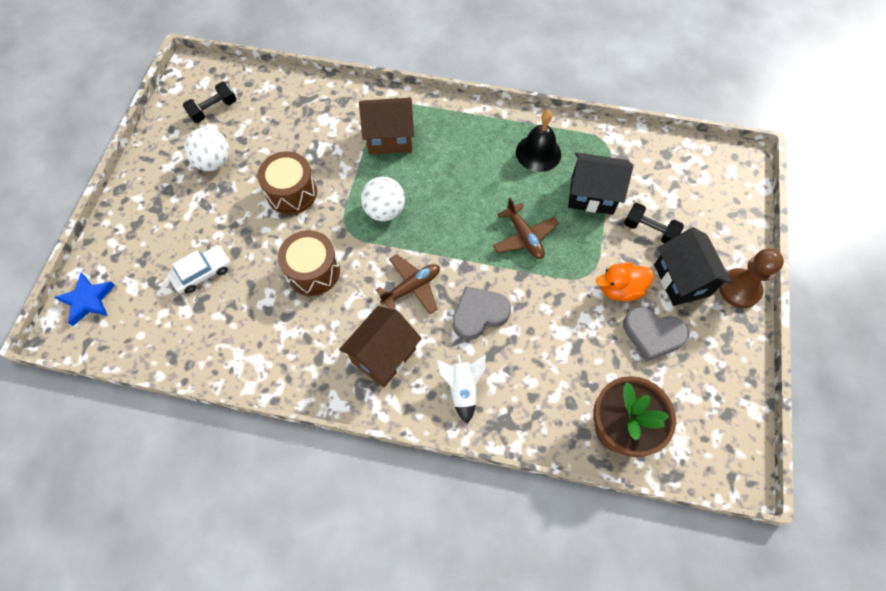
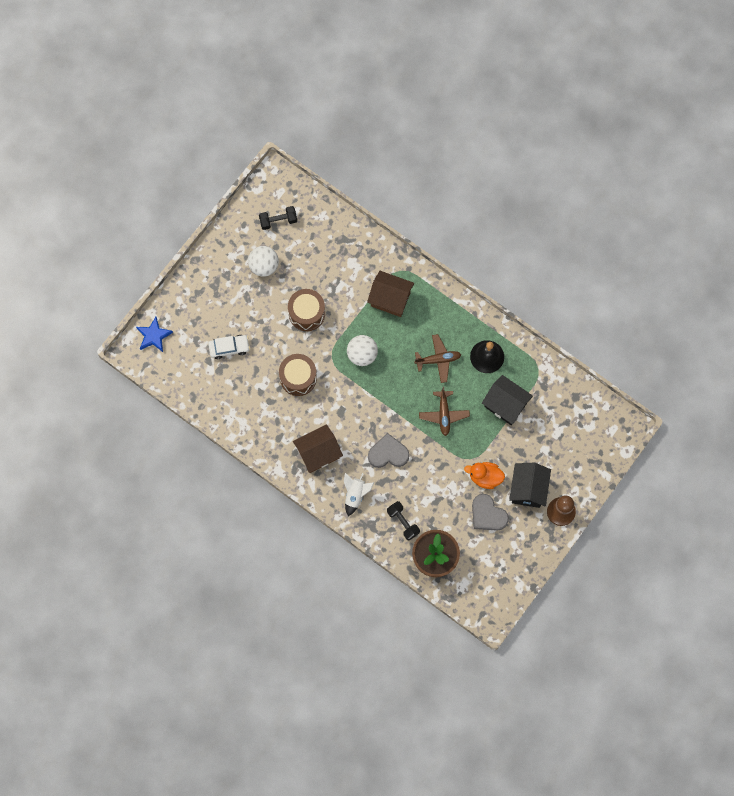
camera: 25 degrees right, 10 degrees up
brown plane [375,254,440,314] -> brown plane moved to [414,334,461,383]
black dumbbell [624,203,684,243] -> black dumbbell moved to [387,501,420,541]

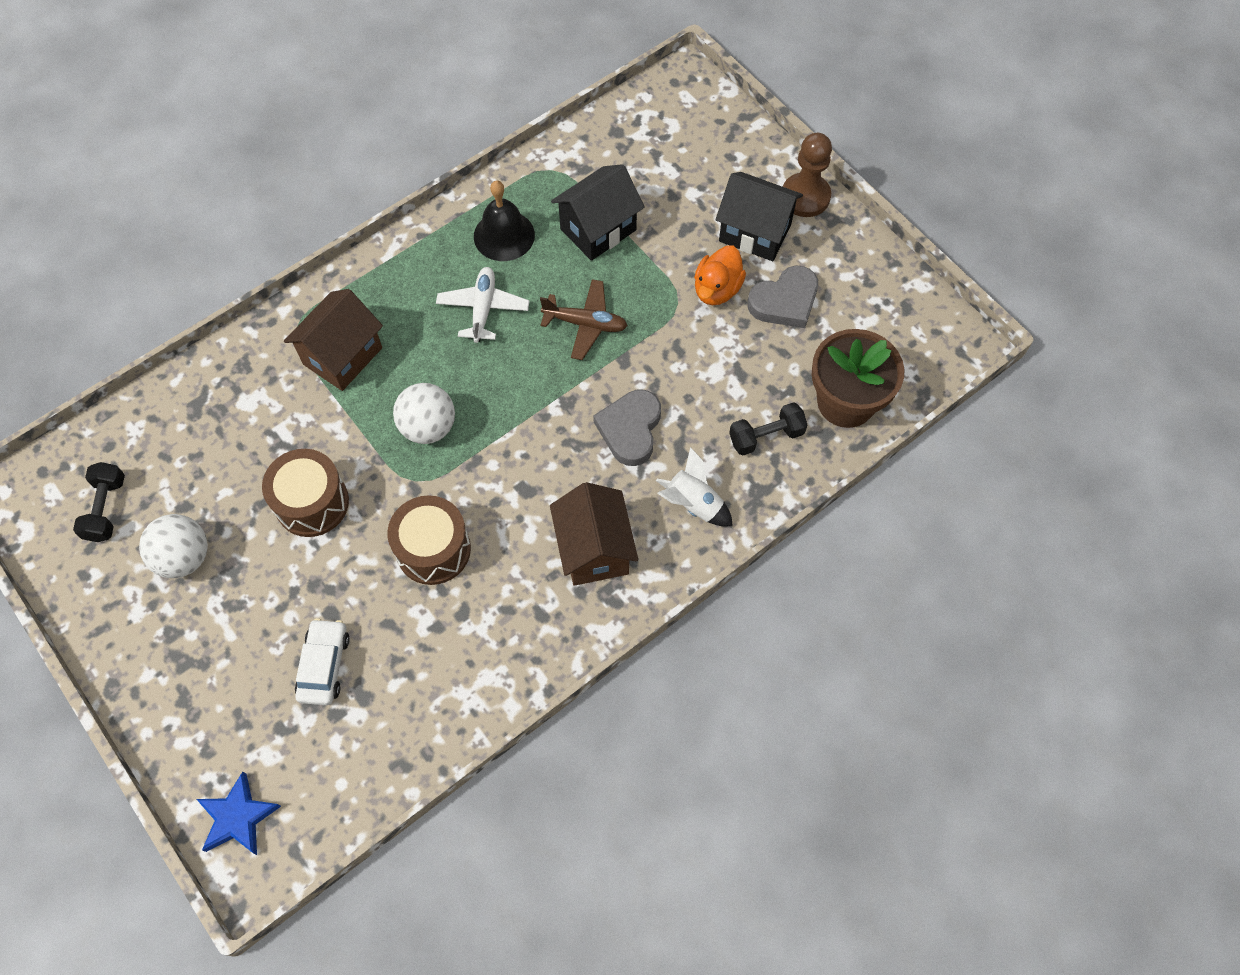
camera: 75 degrees left, 10 degrees down
brown plane [414,334,461,383] -> white plane [436,267,530,343]

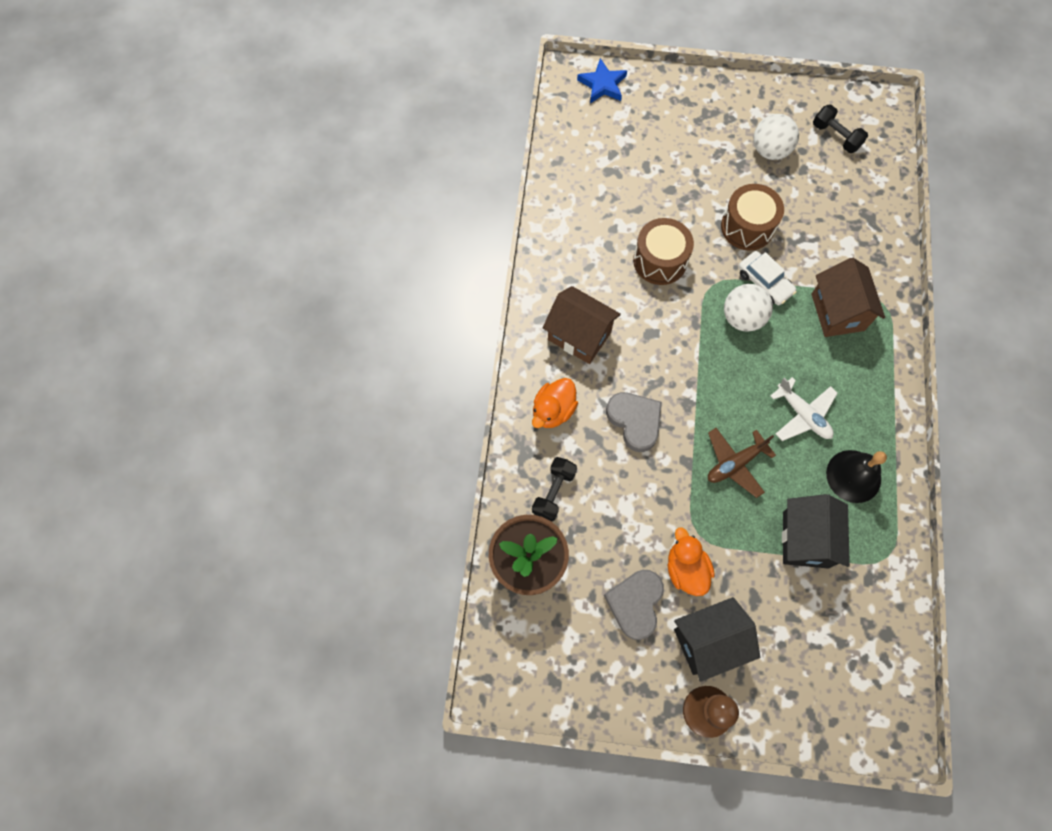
camera: 135 degrees right, 5 degrees up
white car [295,618,350,705] -> white car moved to [739,251,797,305]
white rocket [656,447,733,526] -> orange duck [532,378,578,428]

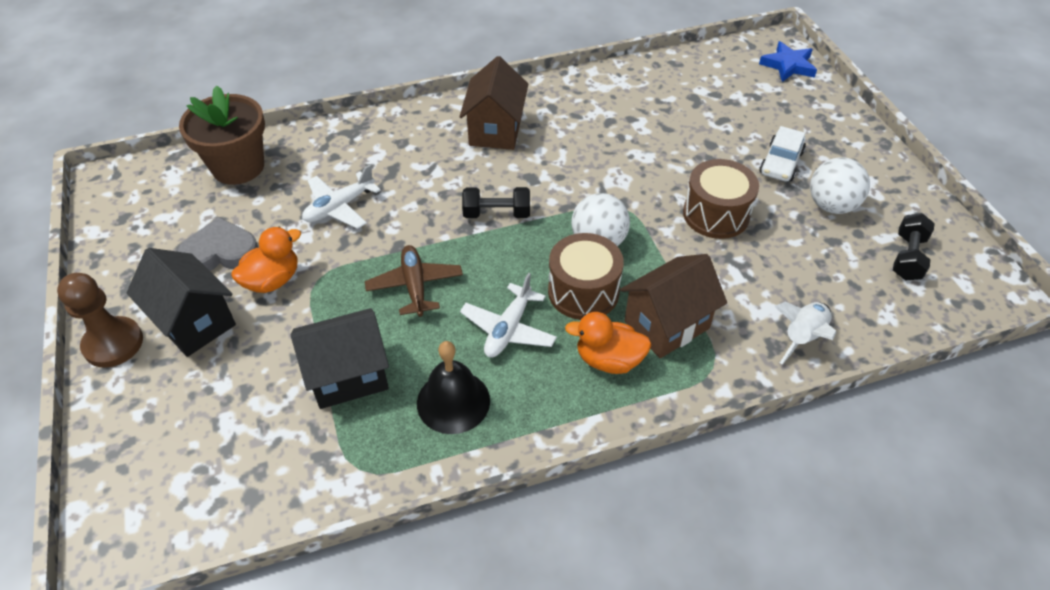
camera: 65 degrees right, 20 degrees down
orange duck [532,378,578,428] -> orange duck moved to [565,312,651,374]
black dumbbell [532,457,577,522] -> black dumbbell moved to [462,187,530,218]
grey heart [606,392,662,452] -> none
brown drum [633,218,694,285] -> brown drum moved to [548,233,624,320]
brown plane [708,428,776,498] -> brown plane turned 45 degrees clockwise [365,245,463,317]
white car [739,251,797,305] -> white car moved to [759,126,806,182]
none -> white plane [302,165,381,229]
none -> white rocket [774,302,836,364]

